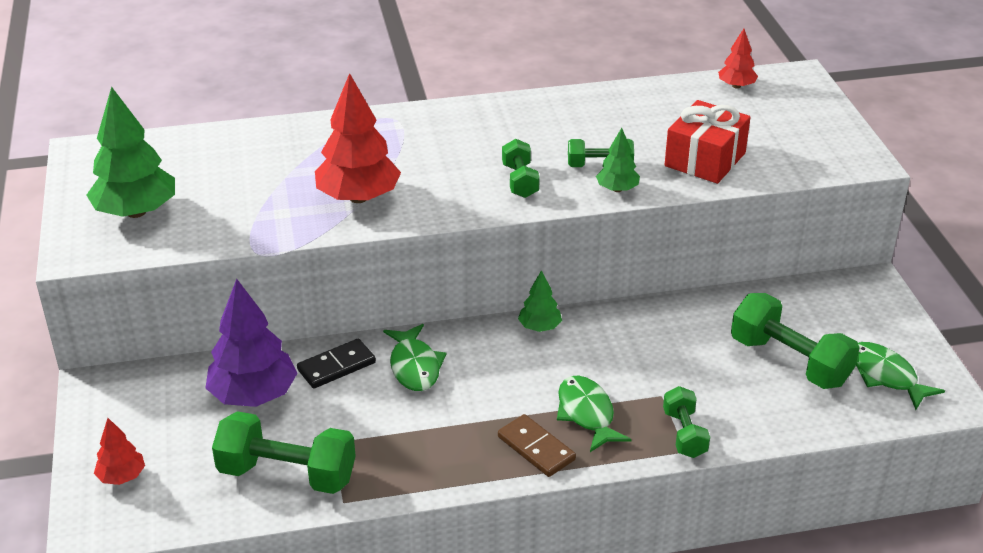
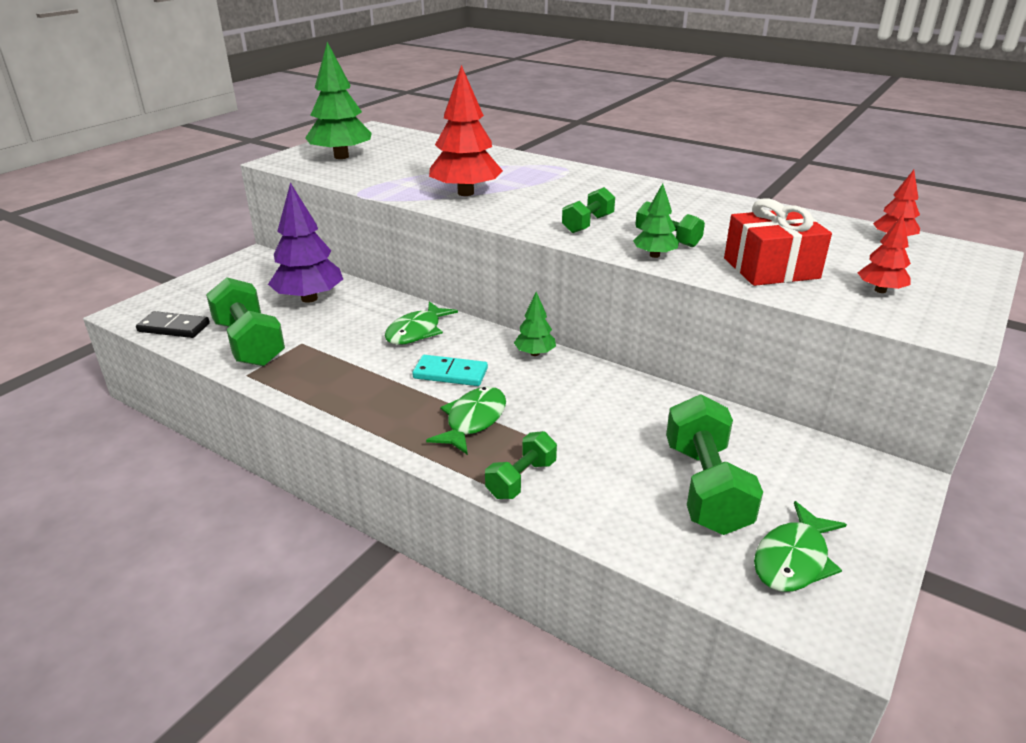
camera: 45 degrees right, 5 degrees down
red tree [94,418,145,485] -> red tree moved to [858,213,911,293]
black domino [297,339,376,388] -> black domino moved to [136,311,210,338]
brown domino [498,414,576,477] -> none
green fish [856,342,945,410] -> green fish turned 150 degrees counterclockwise [754,501,847,592]
none -> turquoise domino [412,355,488,386]

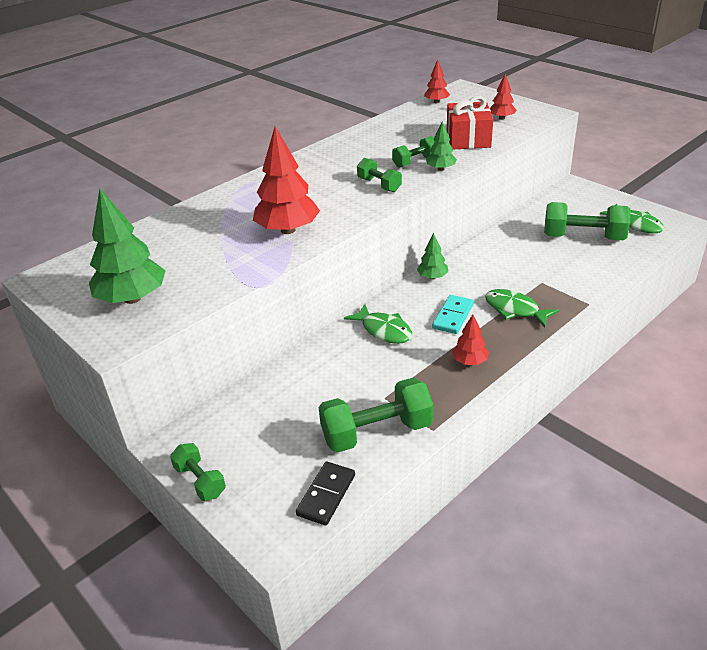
camera: 75 degrees left, 5 degrees up
purple tree [268,183,343,303] -> none
green dumbbell [485,431,557,499] -> green dumbbell moved to [170,443,226,501]
none -> red tree [452,314,489,365]

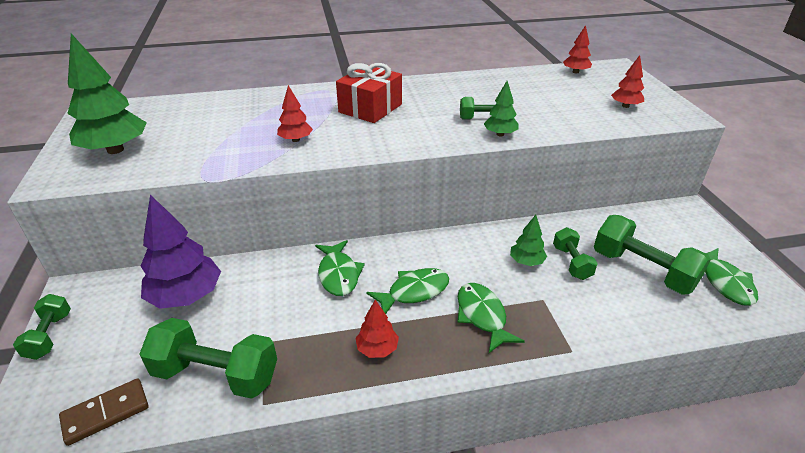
camera: 30 degrees right, 0 degrees up
red tree [253,126,320,234] -> red tree [277,85,313,142], size x0.52
black domino [296,461,355,526] -> brown domino [59,379,148,446]
green dumbbell [357,158,402,192] -> green dumbbell moved to [553,227,598,280]
green tree [417,233,448,279] -> green tree moved to [510,215,547,266]
turquoise domino [432,295,474,334] -> green fish [366,268,449,314]
red gift [447,96,493,149] -> red gift moved to [336,63,402,123]
none -> purple tree [141,195,221,309]

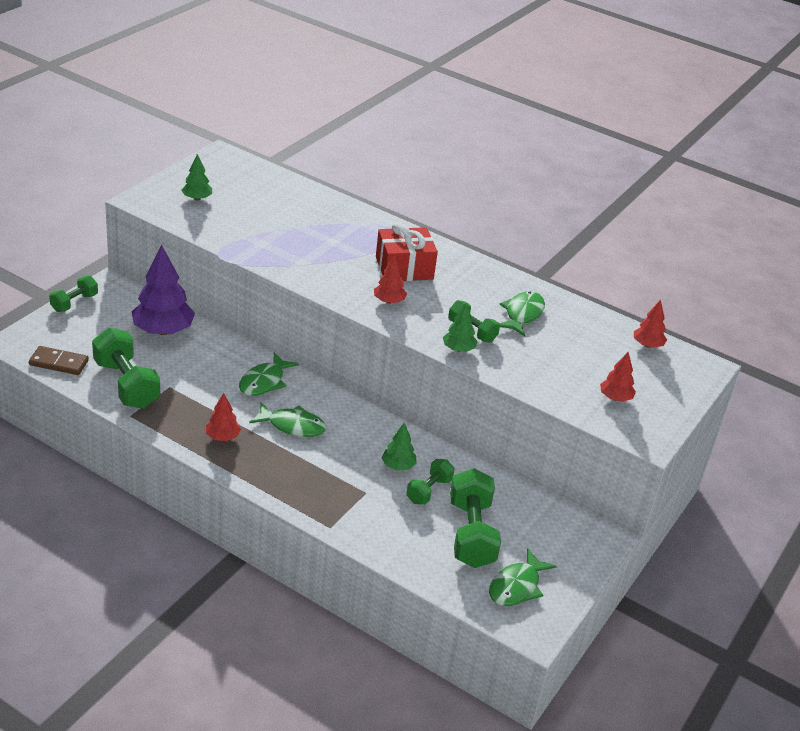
camera: 40 degrees right, 0 degrees up
green tree [67,34,147,154] -> green tree [182,154,212,201], size x0.52
red tree [277,85,313,142] -> red tree moved to [374,255,407,304]
green fish [457,283,525,353] -> green fish moved to [500,291,545,336]

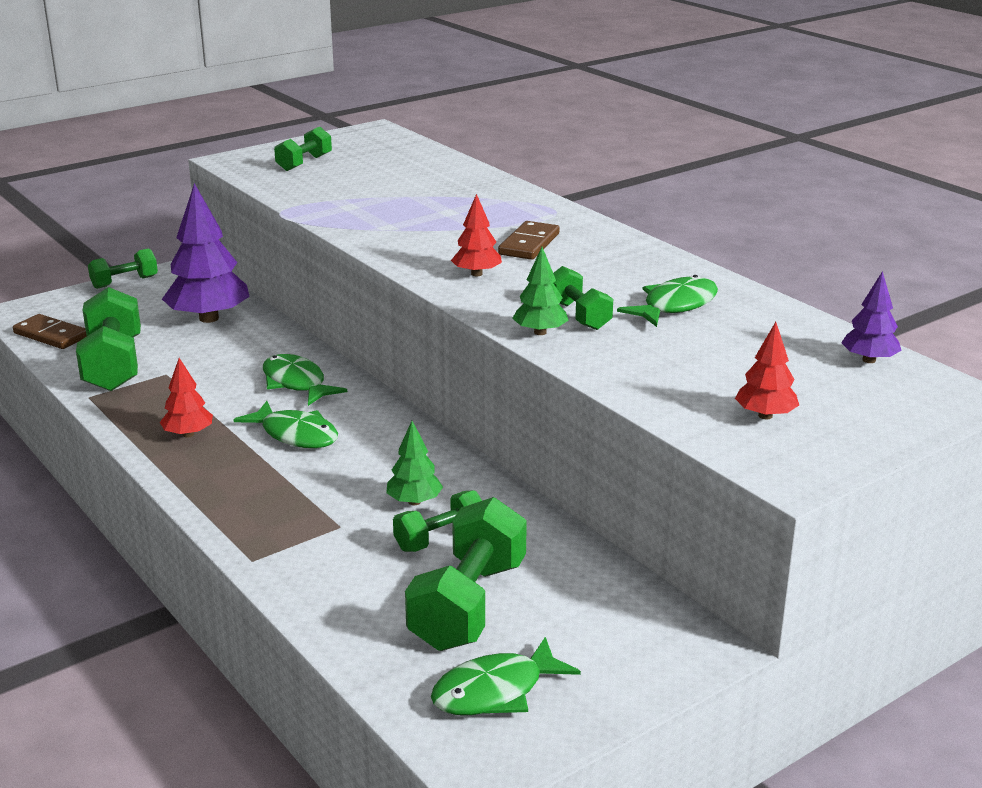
camera: 25 degrees right, 10 degrees down
green tree [182,154,212,201] -> green dumbbell [274,127,332,171]
green fish [239,352,299,396] -> green fish turned 90 degrees clockwise [263,354,347,406]
red gift [376,222,438,281] -> brown domino [498,221,560,260]
red tree [634,300,667,348] -> purple tree [841,271,902,363]

